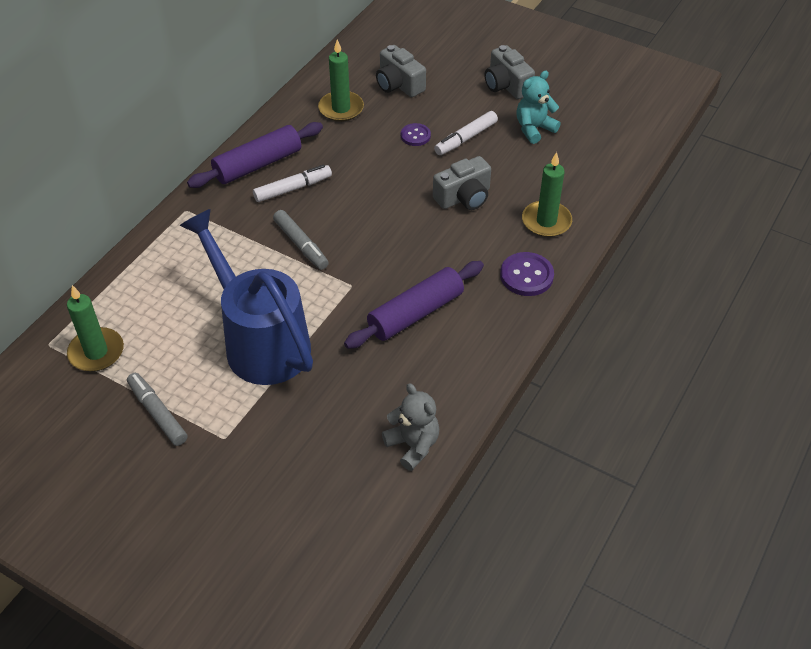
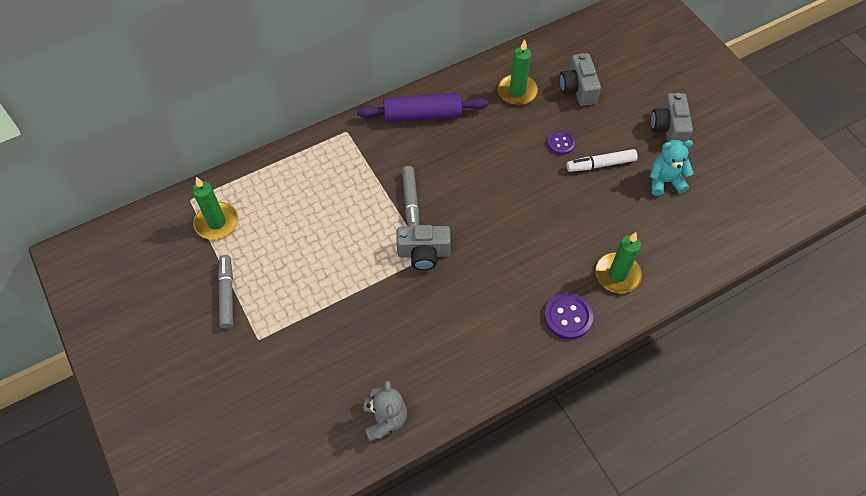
camera: 30 degrees right, 10 degrees up
blue watering can [179,209,313,385] -> none
white marker [253,165,332,202] -> none
purple rolling pin [344,261,484,349] -> none
grey camera [433,156,491,210] -> grey camera moved to [397,225,451,270]

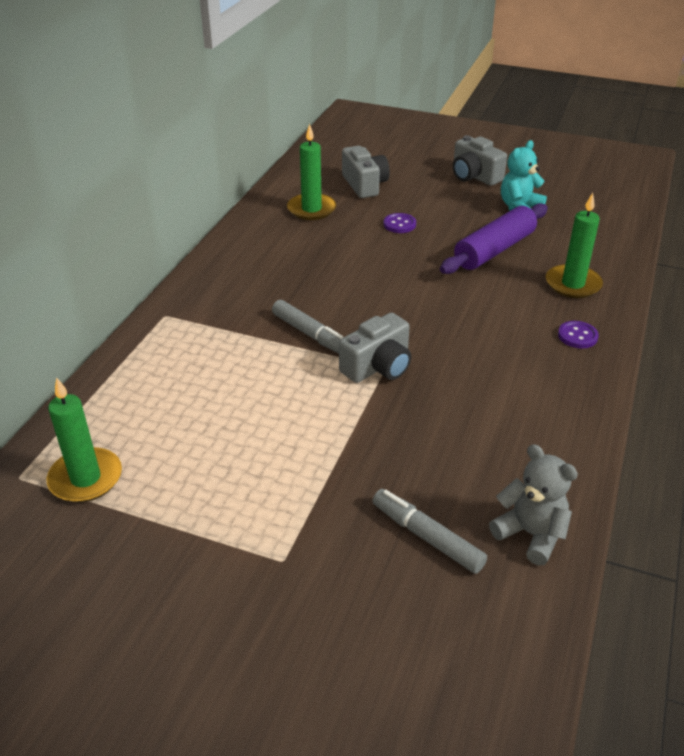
camera: 40 degrees left, 20 degrees down
grey marker [218,255,233,329] -> grey marker moved to [373,489,487,574]
purple rolling pin [357,93,488,122] -> purple rolling pin moved to [440,203,548,274]
purple button [544,293,593,339] -> purple button [558,321,599,349], size x0.64
grey camera [559,53,601,106] -> grey camera turned 150 degrees counterclockwise [342,146,390,198]
white marker [566,149,638,172] -> none

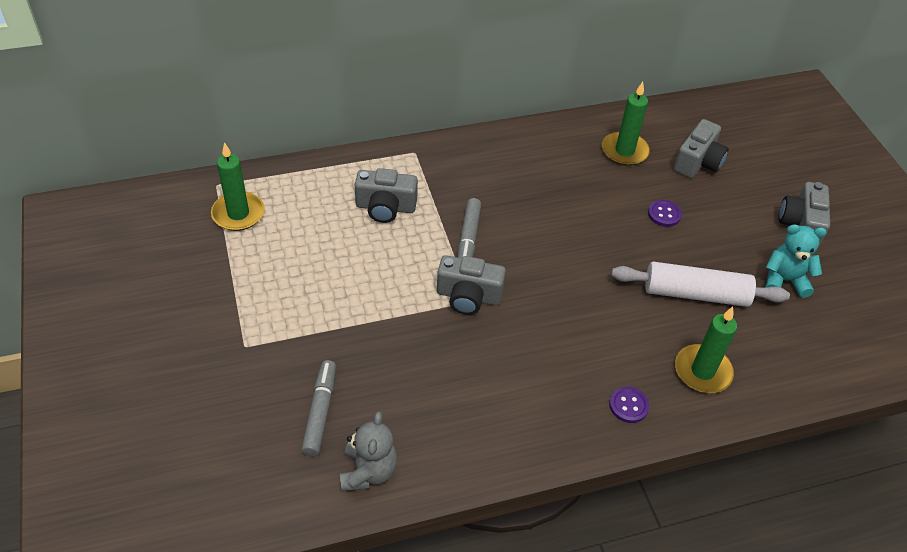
camera: 50 degrees right, 10 degrees up
purple rolling pin [440,203,548,274] -> white rolling pin [611,262,790,307]
none -> grey camera [355,168,418,223]

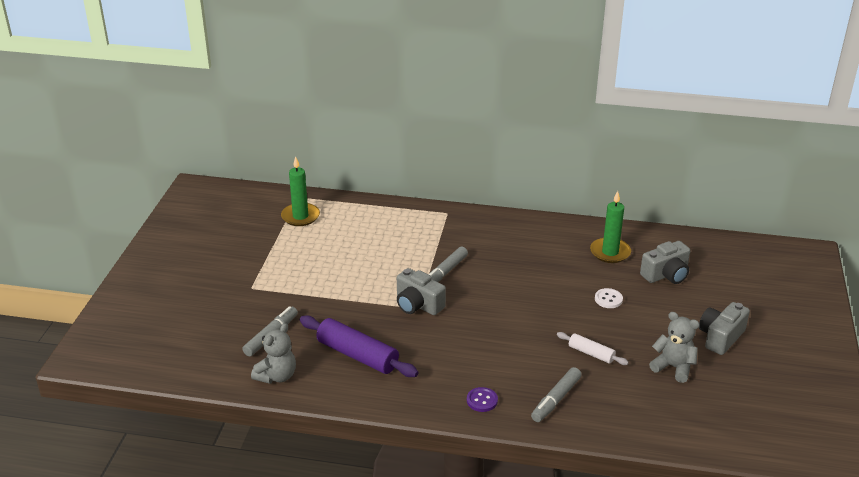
camera: 30 degrees right, 15 degrees down
grey camera [355,168,418,223] -> none
white rolling pin [611,262,790,307] -> white rolling pin [557,332,629,365], size x0.54
purple button [648,200,682,227] -> white button [595,288,623,308]
green candle [675,307,737,393] -> grey marker [531,367,582,422]
turquoise teddy bear [765,224,827,298] -> grey teddy bear [649,312,700,383]
none -> purple rolling pin [300,315,419,377]

